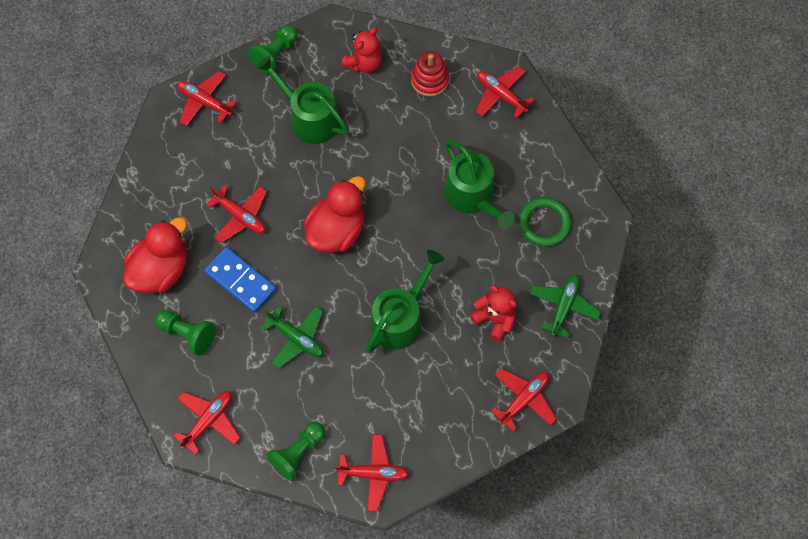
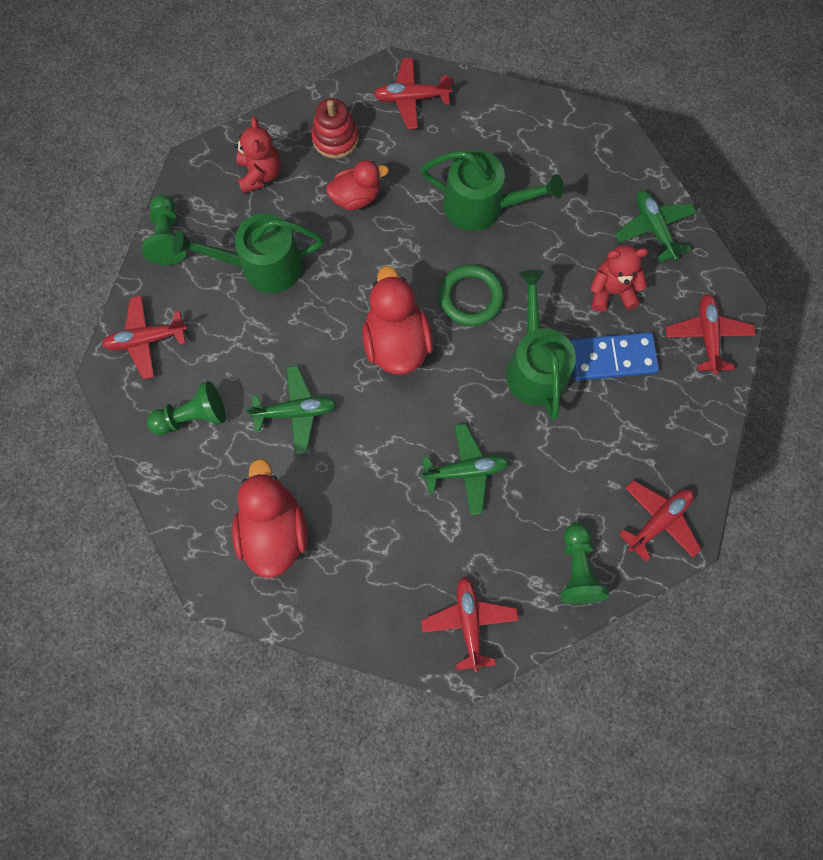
camera: 45 degrees left, 5 degrees up
green pawn [155,310,216,356] -> green pawn moved to [147,381,226,435]
blue domino [204,247,276,313] -> blue domino moved to [570,332,659,381]
red plane [206,185,267,243] -> green plane [246,366,337,454]
green ring [519,197,572,247] -> green ring moved to [439,265,504,326]
none -> red duck [326,160,389,210]

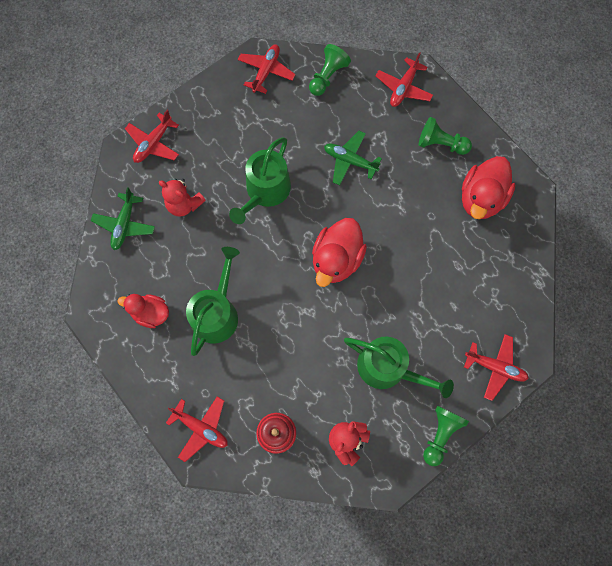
camera: 145 degrees left, 0 degrees up
green pawn [147,381,226,435] -> green pawn moved to [419,117,472,155]
green plane [246,366,337,454] -> none
red duck [326,160,389,210] -> red duck moved to [118,294,169,328]
green watering can [421,150,564,231] -> green watering can turned 60 degrees clockwise [186,247,240,356]
green ring [439,265,504,326] -> none
blue domino [570,332,659,381] -> none
red plane [619,480,701,562] -> red plane turned 120 degrees clockwise [238,45,296,94]

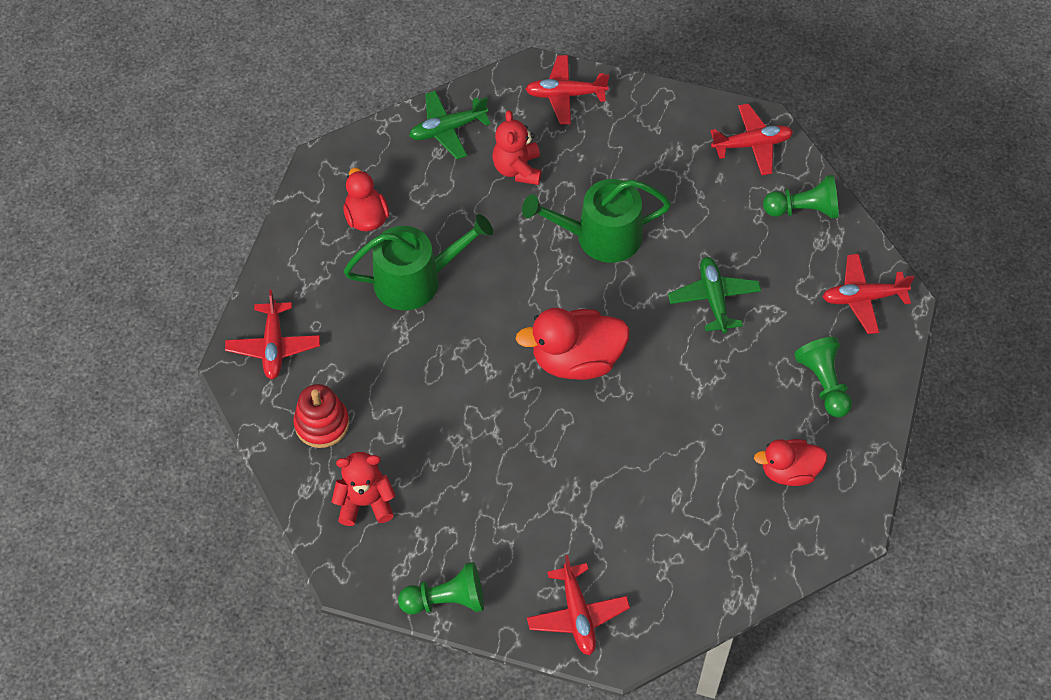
camera: 55 degrees right, 15 degrees down
green watering can [344,336,454,398] -> none
red duck [462,156,515,219] -> red duck [754,439,827,486], size x0.64

